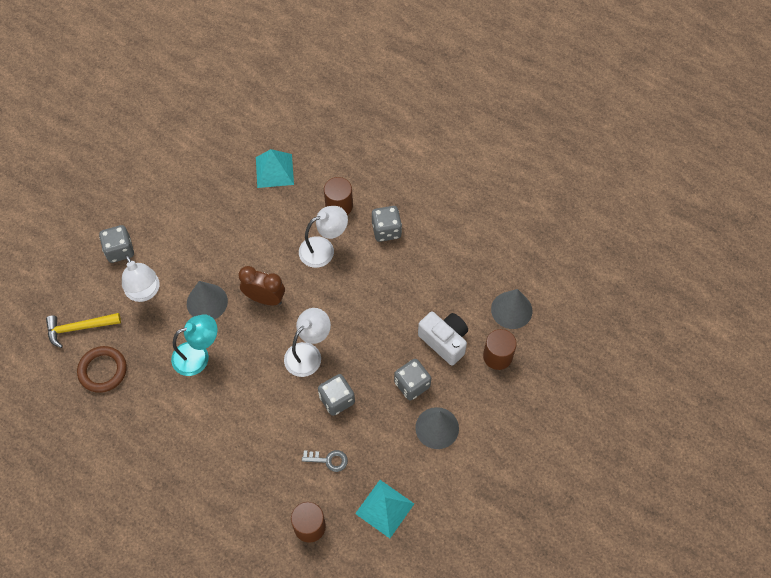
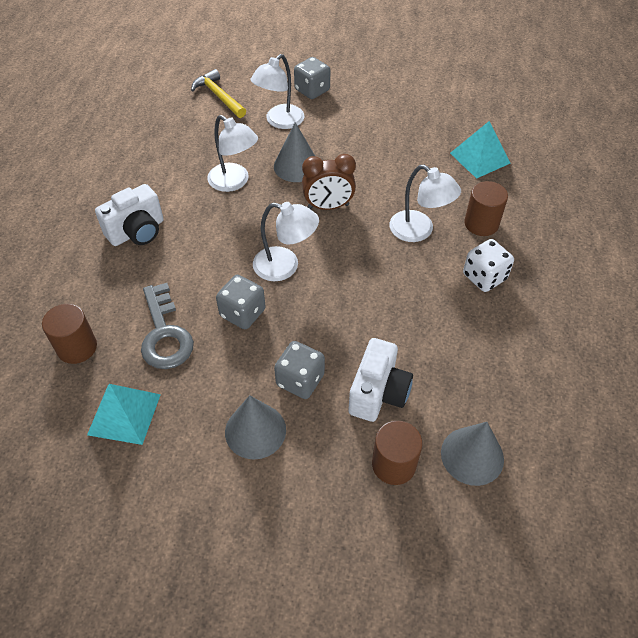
camera: 65 degrees right, 10 degrees down
brown ring [77,346,127,393] -> none
turquoise lamp [171,314,217,376] -> white lamp [207,115,258,192]
brown clock [238,266,285,306] -> brown clock turned 90 degrees clockwise [302,154,356,210]
grey key [302,450,348,472] -> grey key [141,283,194,369], size x1.82
grey dice [372,206,402,242] -> white dice [463,239,514,292]
none -> white camera [95,184,164,246]

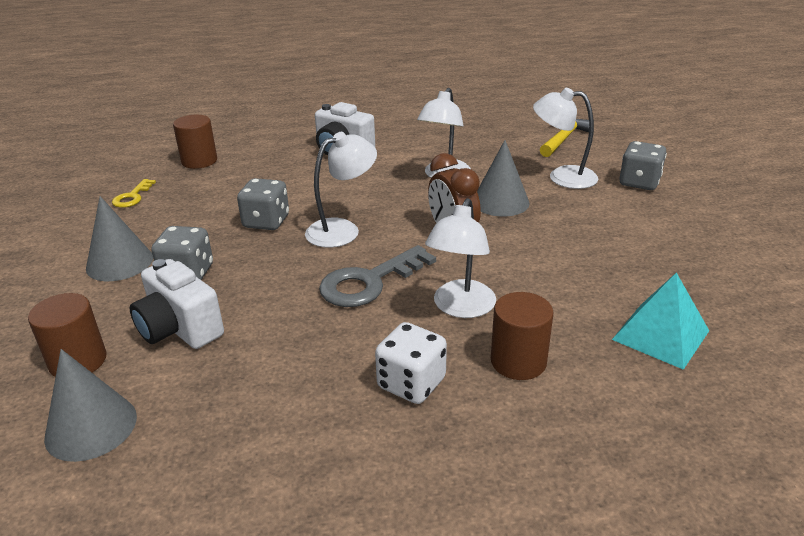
camera: 70 degrees right, 20 degrees down
turquoise pyramid [87,384,161,445] -> yellow key [112,179,156,208]
grey key [141,283,194,369] -> grey key moved to [319,245,436,307]
white lamp [253,202,319,281] -> white lamp turned 120 degrees counterclockwise [305,132,377,248]
white camera [348,338,413,422] -> white camera turned 45 degrees clockwise [130,259,224,349]

